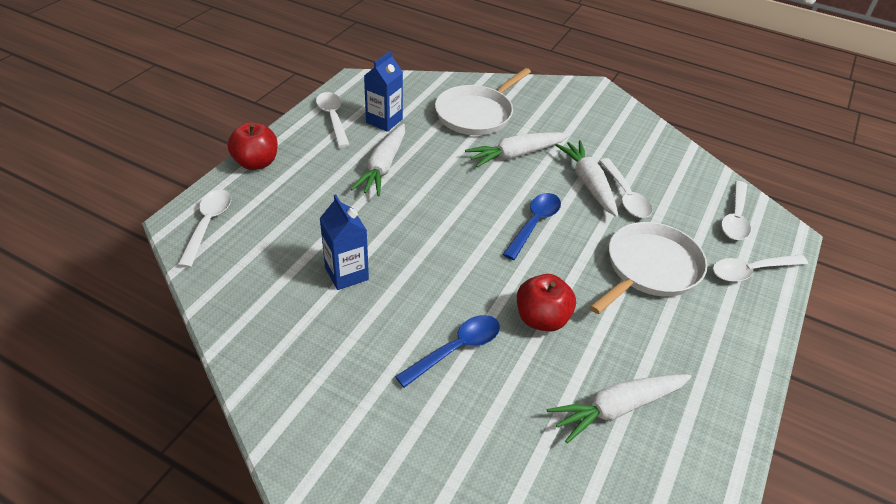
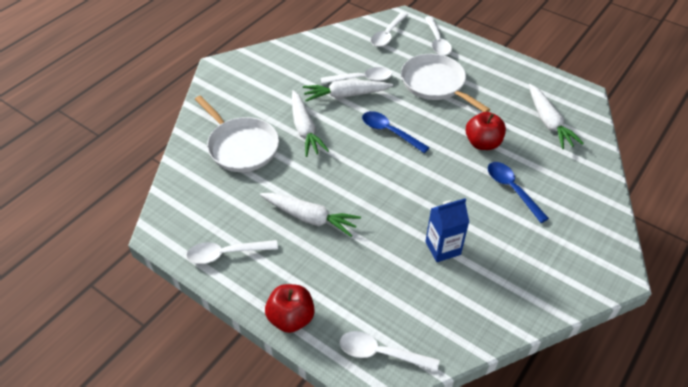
camera: 80 degrees left, 5 degrees up
blue carton [364,51,403,132] -> none
white spoon [721,181,751,240] -> white spoon turned 90 degrees clockwise [371,12,408,47]

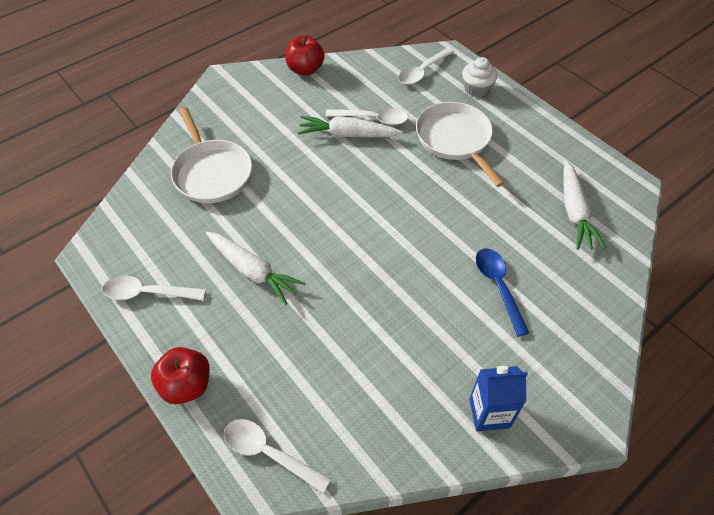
camera: 15 degrees right, 5 degrees up
white carrot [292,90,329,157] -> none
blue spoon [362,111,430,153] -> none
white spoon [425,16,452,56] -> white cupcake [462,57,498,97]
blue carton [425,198,469,262] -> blue carton moved to [469,366,528,431]
red apple [466,112,506,150] -> red apple moved to [285,36,325,76]

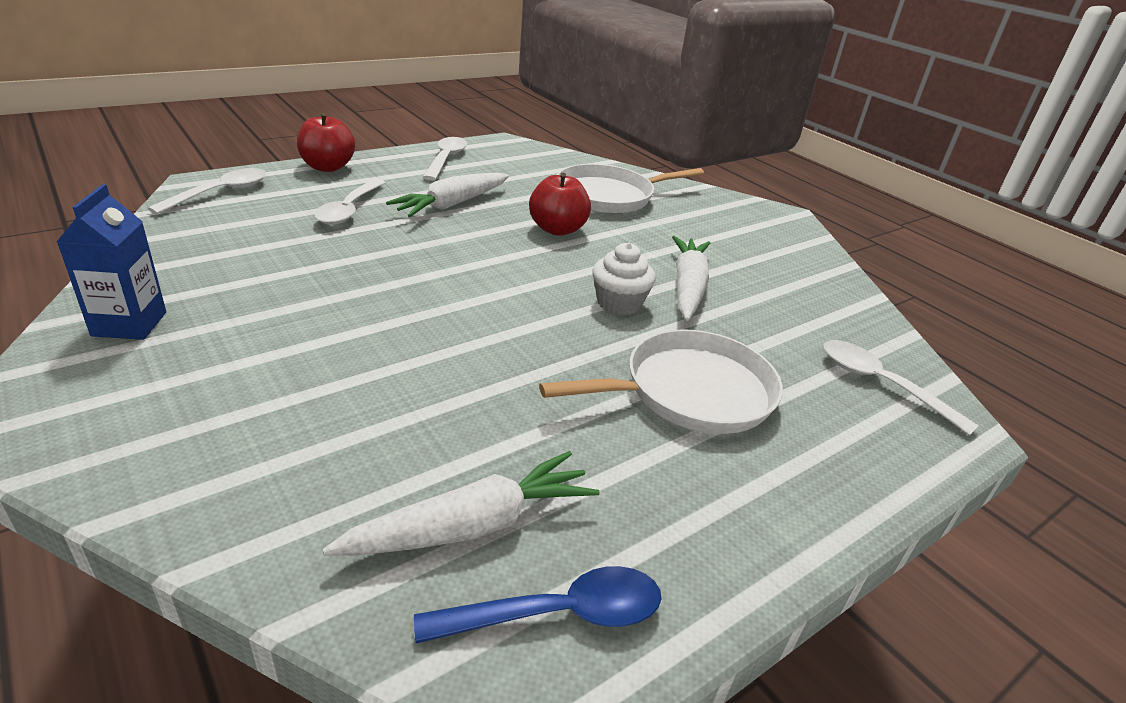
camera: 90 degrees right, 20 degrees down
red apple [285,36,325,76] -> red apple moved to [529,173,591,236]
white spoon [326,108,408,125] -> white spoon moved to [314,179,386,225]
white cupcake [462,57,498,97] -> white cupcake moved to [592,243,656,315]
blue spoon [476,248,529,337] -> blue spoon moved to [414,566,661,643]
white carrot [563,160,606,250] -> white carrot turned 150 degrees clockwise [322,451,600,555]

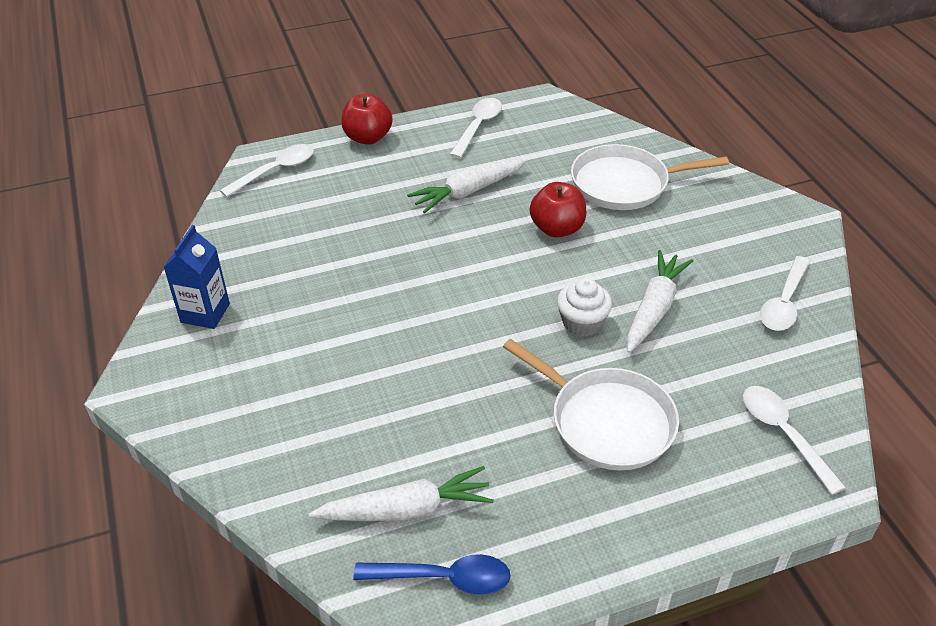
camera: 20 degrees right, 10 degrees up
white spoon [314,179,386,225] -> white spoon moved to [760,256,810,331]
white pan [539,329,783,434] -> white pan turned 45 degrees clockwise [503,339,679,470]

